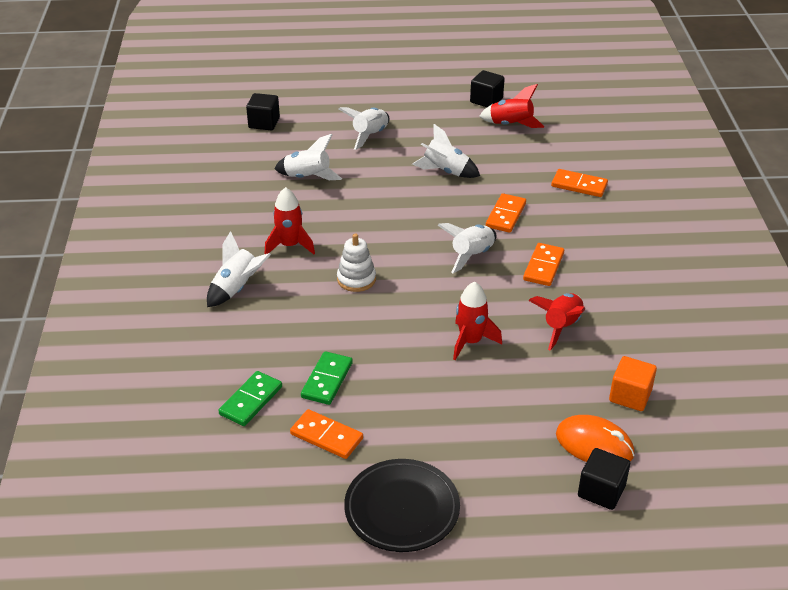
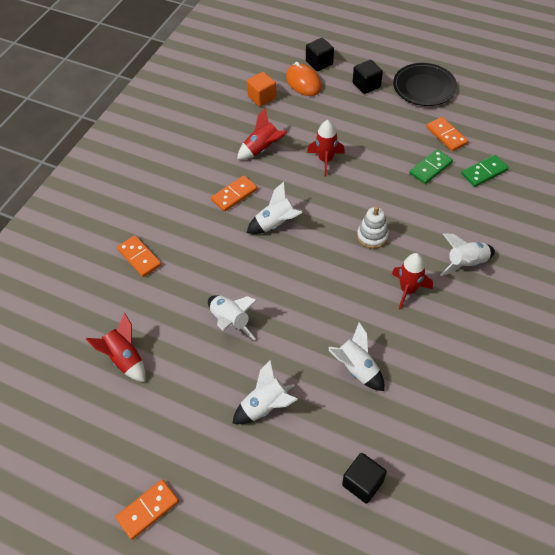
camera: 150 degrees left, 15 degrees up
black cube [470,70,505,107] -> black cube moved to [353,60,383,94]
orange domino [486,193,526,233] -> orange domino moved to [115,480,179,540]

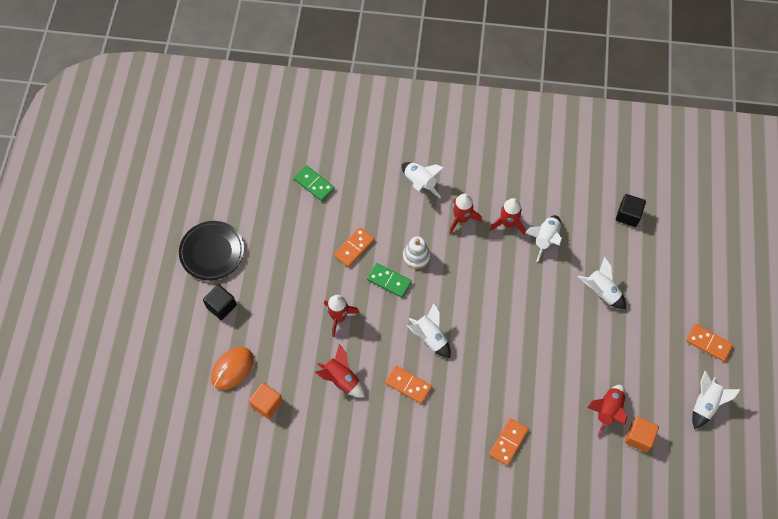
camera: 110 degrees left, 10 degrees up
white rocket [208,295,257,340] -> white rocket moved to [692,371,741,429]
black cube [306,38,334,71] -> none
green domino [409,149,453,184] -> green domino moved to [367,263,412,298]
orange domino [426,117,468,151] -> orange domino moved to [334,227,374,267]
none -> red rocket [489,198,526,235]
none -> orange cube [625,417,659,452]

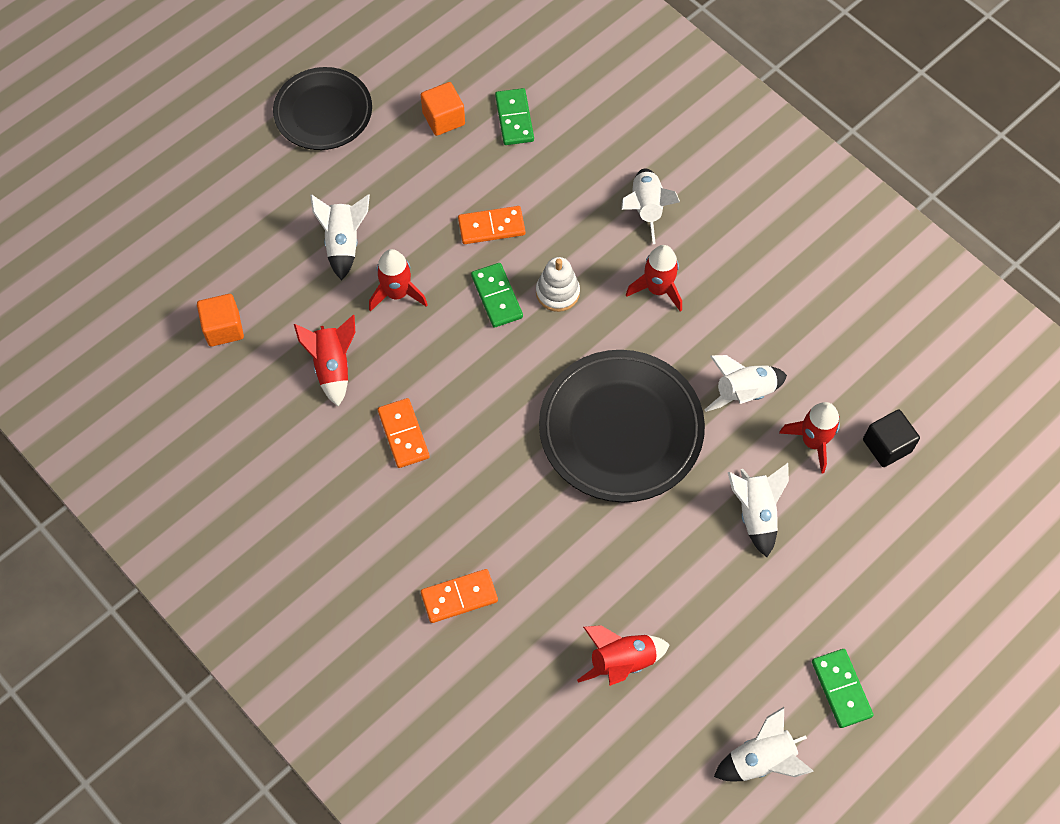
camera: 40 degrees right, 0 degrees up
black cube [203,284,237,320] -> none
orange mouse [211,347,253,390] -> none
white rocket [407,303,451,358] -> white rocket moved to [310,194,370,280]
red rocket [489,198,526,235] -> red rocket moved to [779,402,840,474]
orange cube [625,417,659,452] -> orange cube moved to [421,82,465,136]
orange domino [686,324,733,362] -> green domino [812,649,873,728]
none -> black plate [539,350,705,503]

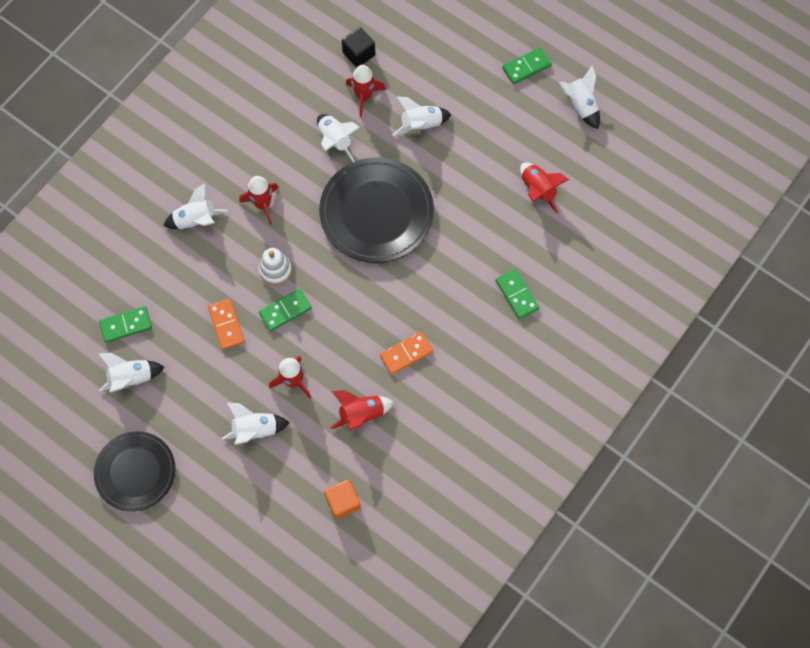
camera: 100 degrees left, 5 degrees up
orange cube [421,82,465,136] -> white rocket [98,353,164,392]
orange domino [421,569,498,623] -> green domino [496,269,539,319]

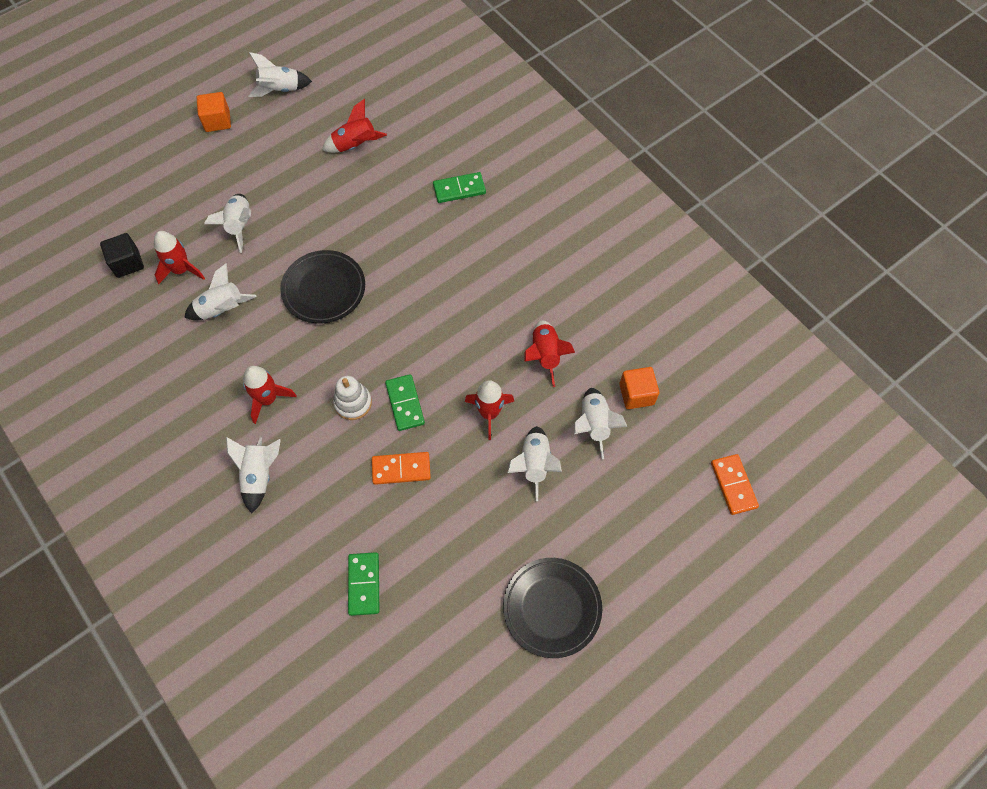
camera: 75 degrees left, 5 degrees down
white rocket [98,353,164,392] -> white rocket moved to [574,388,627,459]
black plate [319,157,434,263] -> black plate [280,250,365,324], size x0.66
orange domino [380,332,433,375] -> orange domino moved to [711,454,759,515]
green domino [502,47,552,84] -> orange cube [197,92,231,132]

